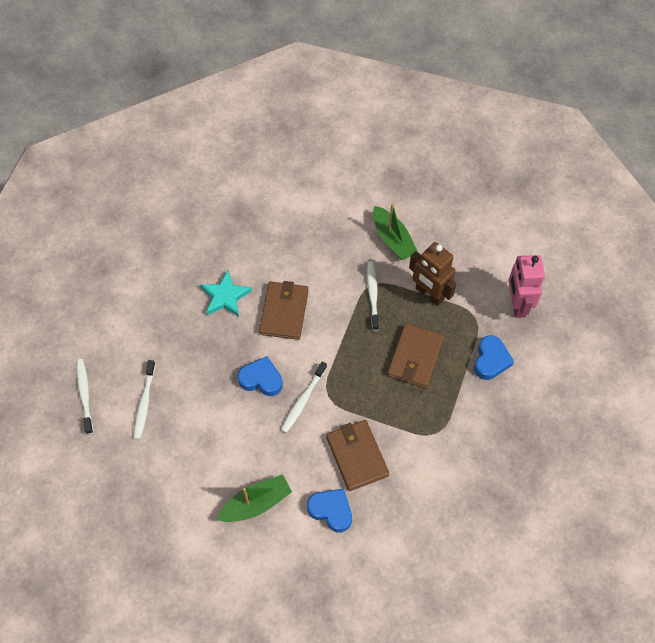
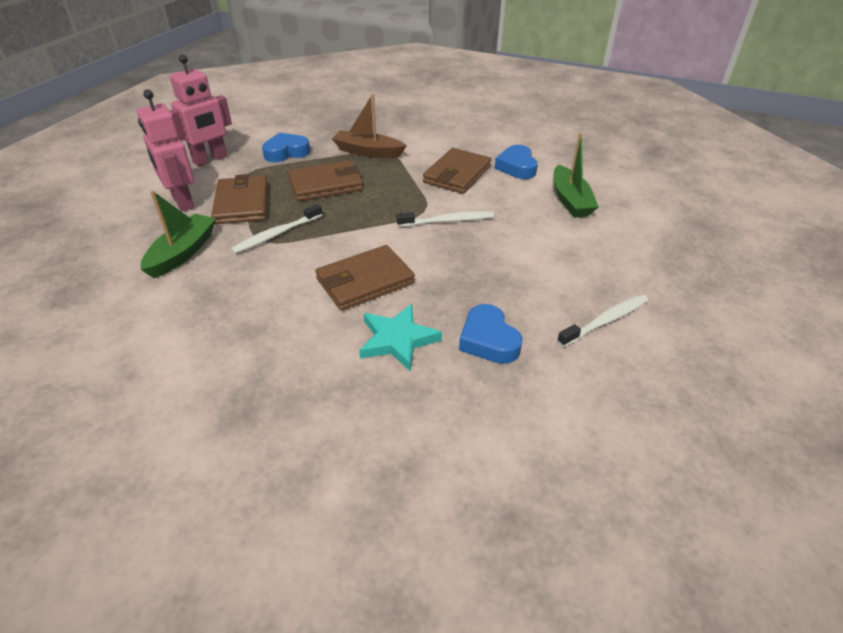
camera: 130 degrees left, 20 degrees down
white toothbrush [76,359,93,434] -> none
green boat [217,474,292,522] -> green boat turned 120 degrees counterclockwise [553,133,599,217]
blue heart [238,356,283,396] -> blue heart moved to [459,304,522,364]
brown robot [409,242,456,306] -> brown wallet [211,174,268,224]
none -> pink robot [137,89,194,211]
none -> brown boat [332,94,407,158]

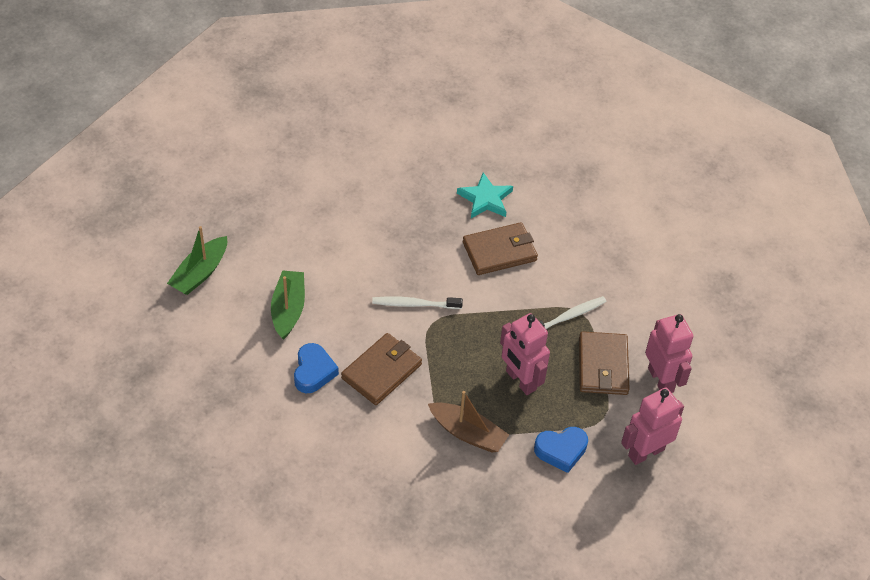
camera: 170 degrees left, 10 degrees up
green boat [141,190,216,278] -> green boat moved to [167,226,227,295]
brown wallet [287,160,363,201] -> pink robot [500,313,550,395]
blue heart [459,304,522,364] -> none
white toothbrush [557,294,648,347] -> none

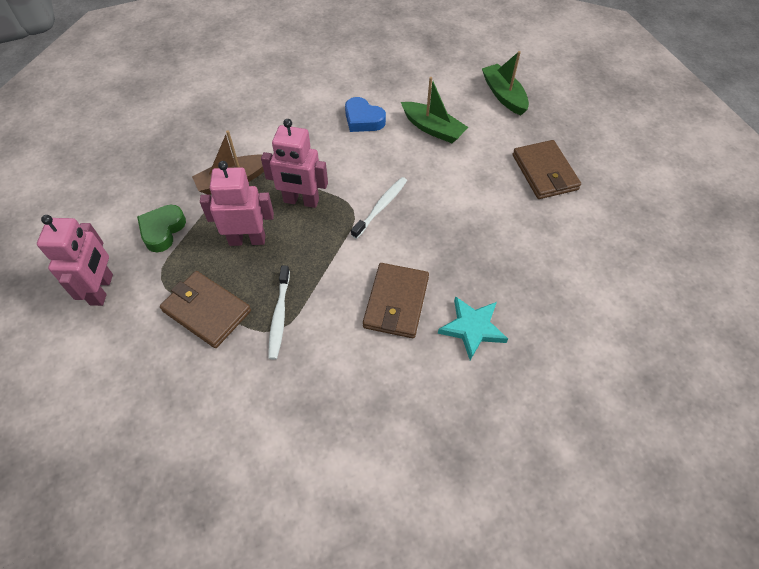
camera: 125 degrees right, 5 degrees up
brown wallet [341,333,422,405] -> brown wallet moved to [513,140,581,199]
blue heart [534,427,588,473] -> green heart [137,205,186,252]
pink robot [645,314,693,393] -> pink robot moved to [261,119,328,208]

